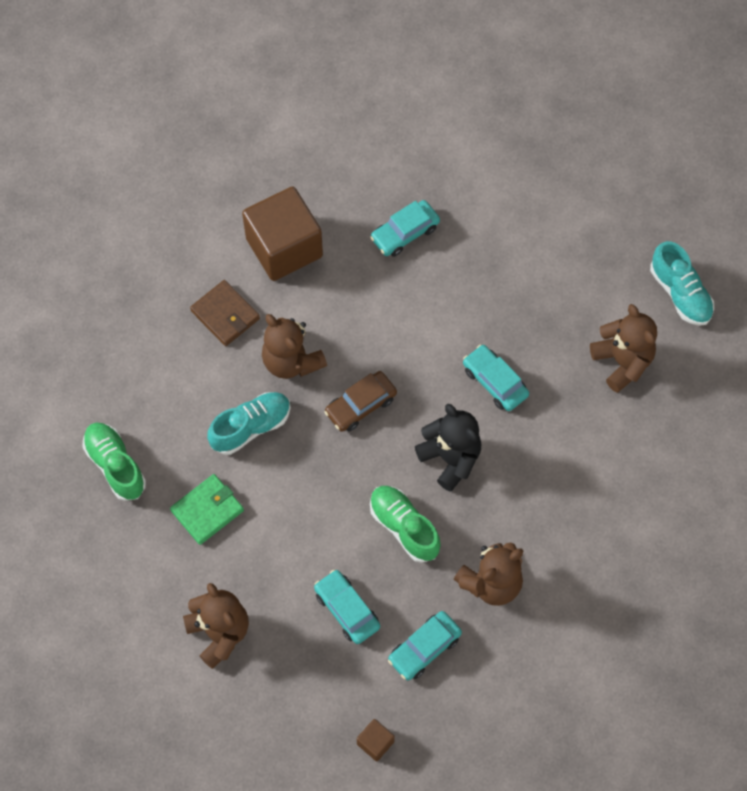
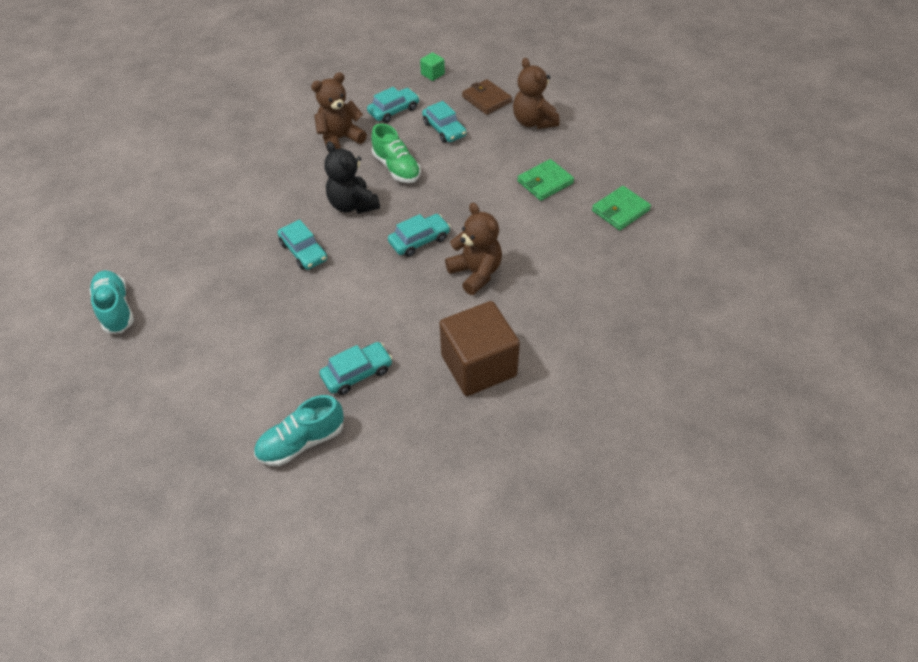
camera: 175 degrees left, 15 degrees down
green shoe [82,423,146,501] -> green wallet [592,186,651,230]
brown wallet [190,280,260,346] -> brown wallet moved to [462,79,512,115]
turquoise shoe [207,392,291,455] -> turquoise shoe moved to [254,395,344,466]
brown car [324,371,397,432] -> turquoise car [388,214,450,257]
brown cube [357,719,395,761] -> green cube [420,52,445,81]
brown teddy bear [590,304,657,393] -> none

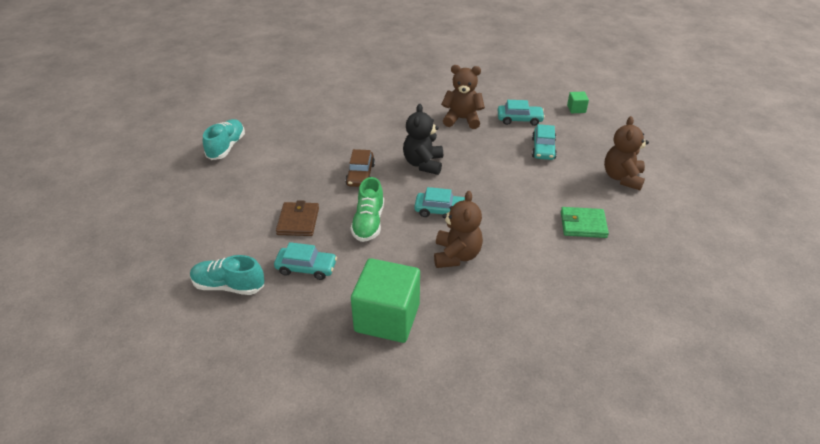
camera: 40 degrees right, 10 degrees down
turquoise car [277,219,327,270] -> brown car [345,149,375,187]
green shoe [371,124,421,183] -> green shoe moved to [350,177,384,242]
brown cube [439,301,520,396] -> green cube [351,258,420,343]
brown wallet [462,79,512,115] -> brown wallet moved to [276,200,319,236]
green wallet [592,186,651,230] -> none

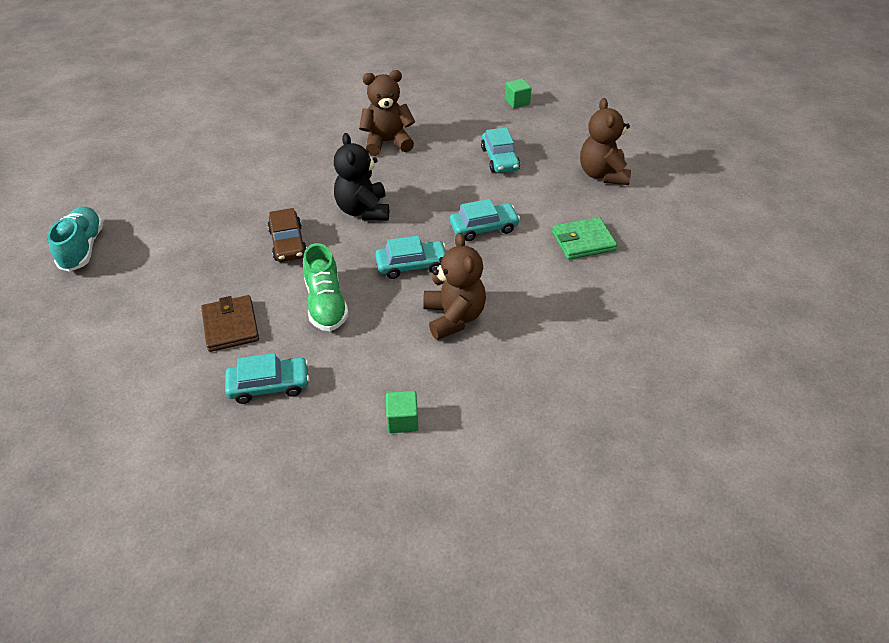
camera: 20 degrees left, 5 degrees up
turquoise shoe [190,255,265,295] -> none
green cube [351,258,420,343] -> green cube [386,391,418,433], size x0.42
turquoise car [498,100,545,126] -> turquoise car moved to [450,199,520,241]

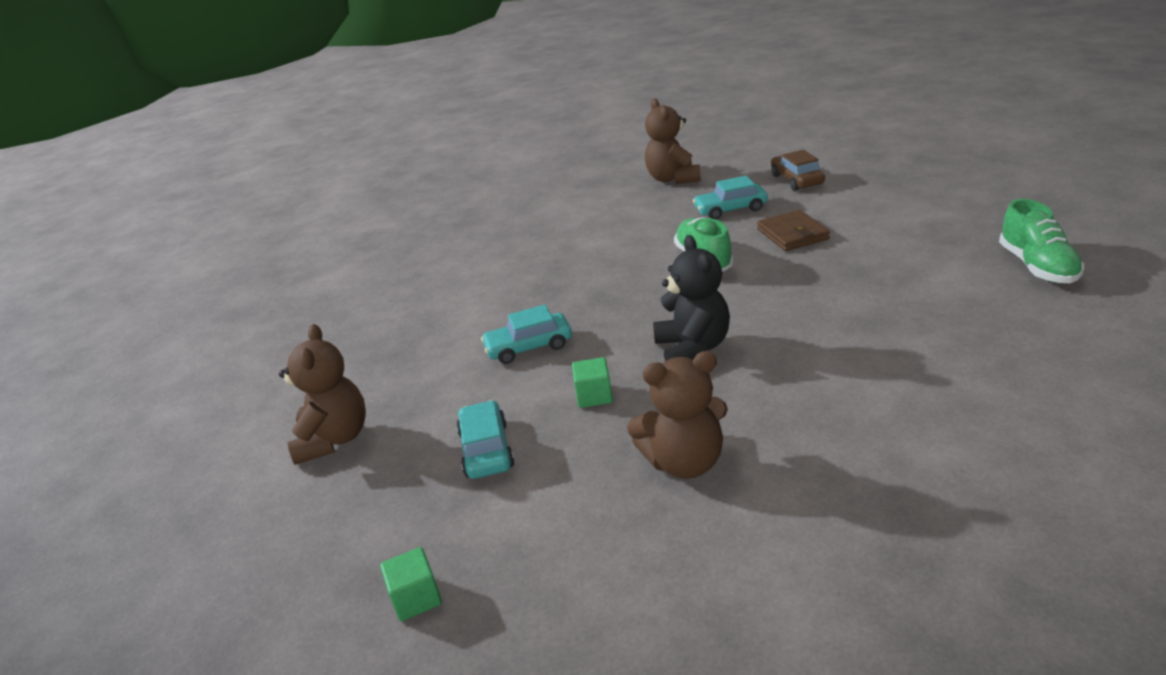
camera: 175 degrees left, 15 degrees down
turquoise shoe [47,206,104,272] -> green shoe [999,199,1084,283]
brown car [267,208,307,262] -> brown car moved to [771,150,825,191]
turquoise car [375,236,446,279] -> none
green cube [386,391,418,433] -> green cube moved to [572,357,613,408]
brown teddy bear [423,233,486,340] -> brown teddy bear moved to [645,98,701,184]
green wallet [552,217,617,260] -> none

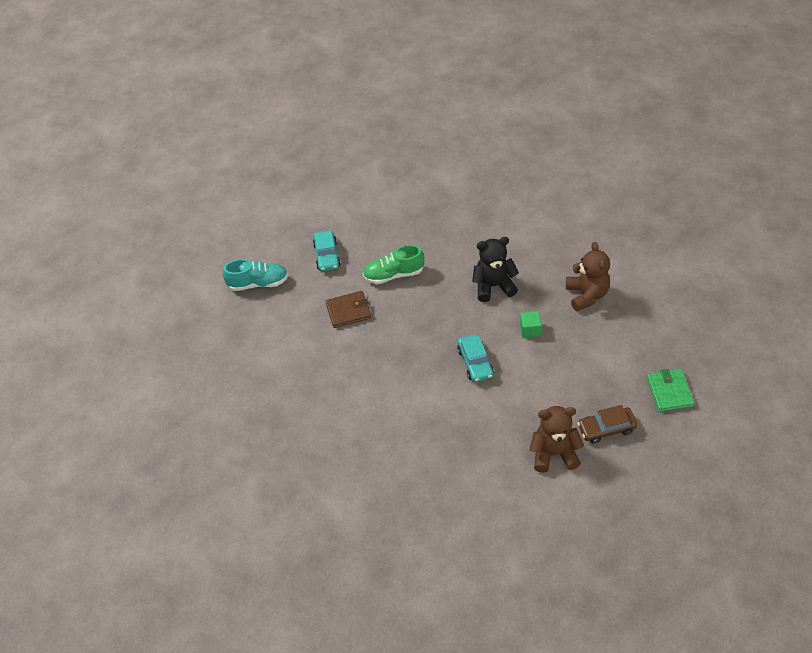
camera: 90 degrees left, 20 degrees up
green cube [380,547,442,621] -> green wallet [647,369,694,412]
turquoise car [456,400,515,479] -> none
brown teddy bear [645,98,701,184] -> turquoise shoe [223,259,288,291]
brown wallet [757,210,830,251] -> brown wallet moved to [325,291,371,328]
brown car [771,150,825,191] -> brown car moved to [578,405,637,444]
green shoe [999,199,1084,283] -> none

